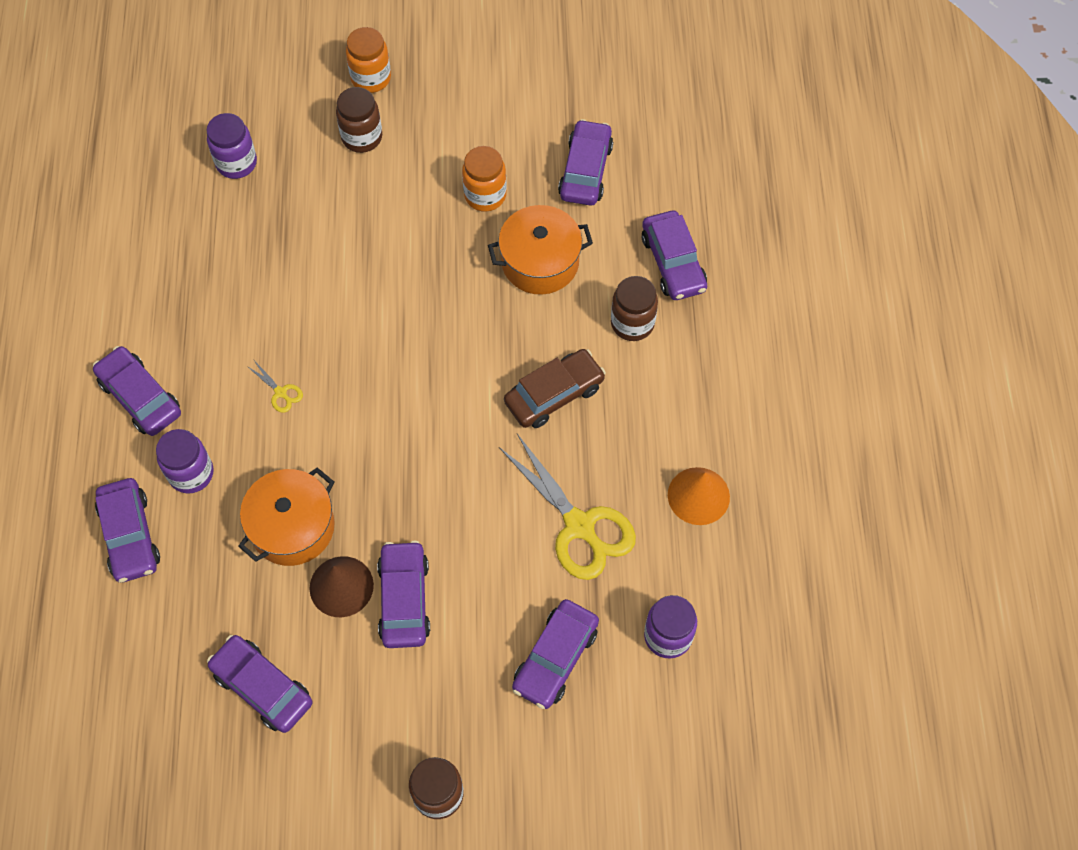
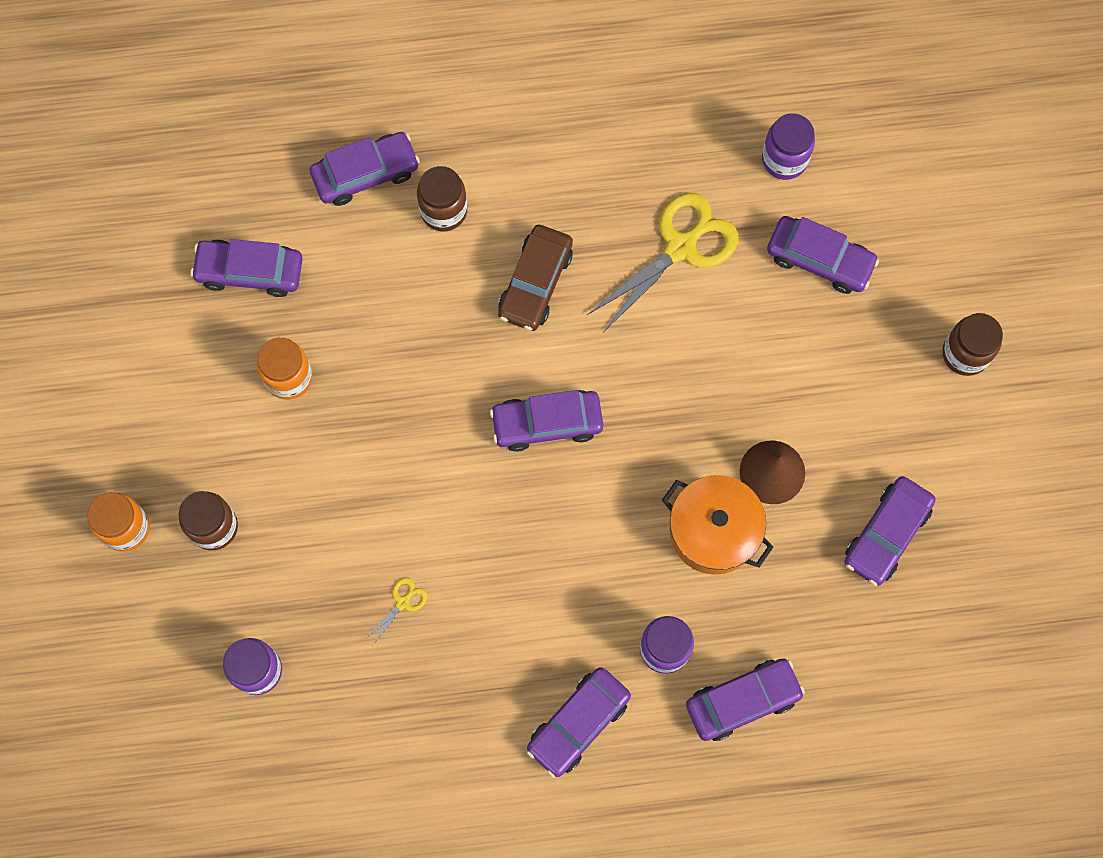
camera: 95 degrees left, 10 degrees up
yellow scissors [247,362,303,413] -> yellow scissors moved to [365,577,427,645]
purple car [377,540,430,648] -> purple car moved to [490,390,603,452]
orange pot [488,205,593,295] -> none
brown car [504,349,606,428] -> brown car turned 120 degrees counterclockwise [498,225,573,331]
orange cone [668,467,730,525] -> none

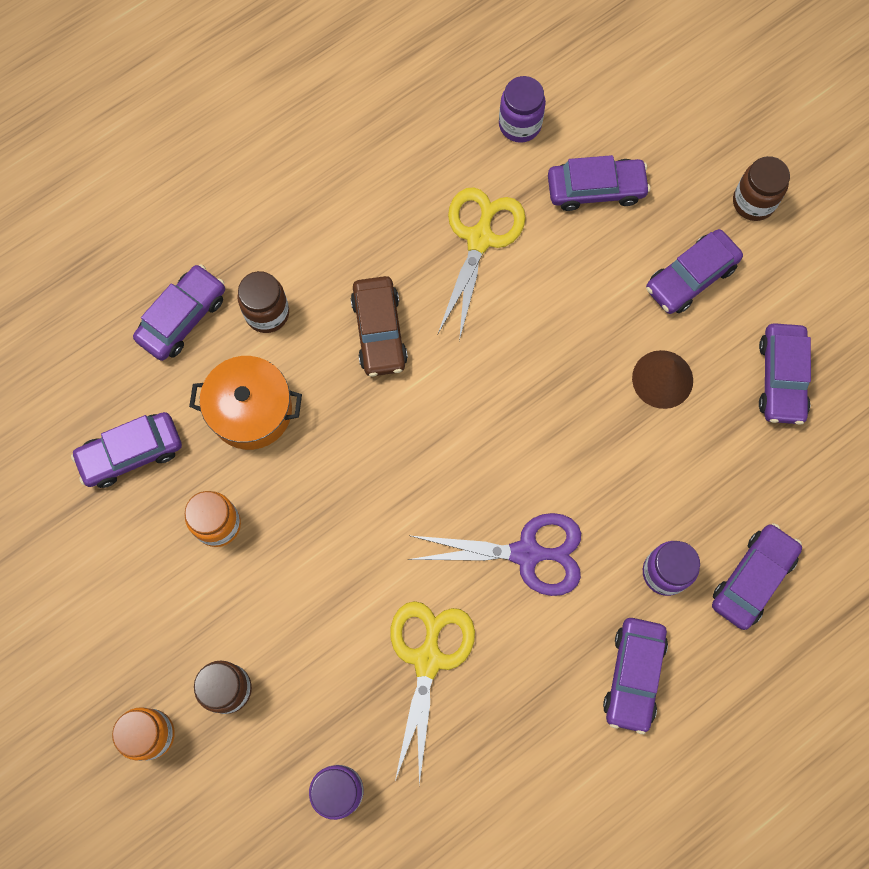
camera: 30 degrees left, 0 degrees up
yellow scissors [365,577,427,645] -> yellow scissors [390,601,475,785], size x2.41
purple car [490,390,603,452] -> purple car moved to [646,229,743,314]
orange pot [662,475,773,575] -> orange pot moved to [189,356,302,450]
none -> purple scissors [408,513,581,596]

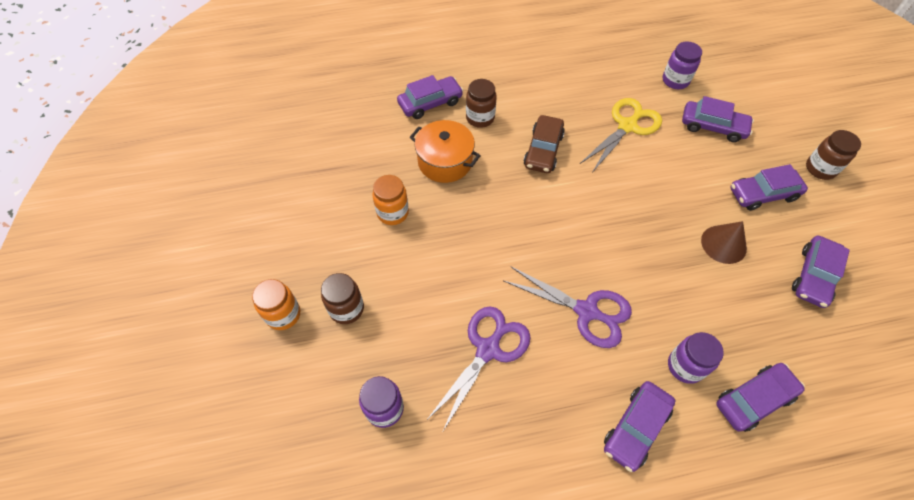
camera: 25 degrees right, 15 degrees down
purple car [71,412,182,488] -> none
yellow scissors [390,601,475,785] -> purple scissors [426,306,531,433]

